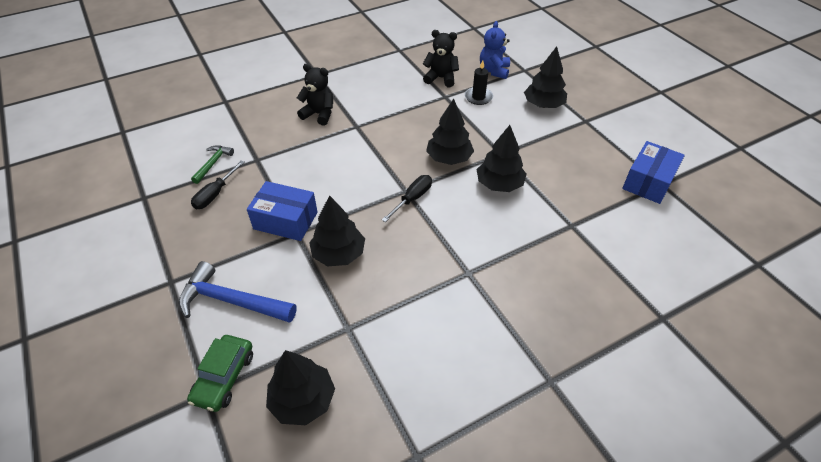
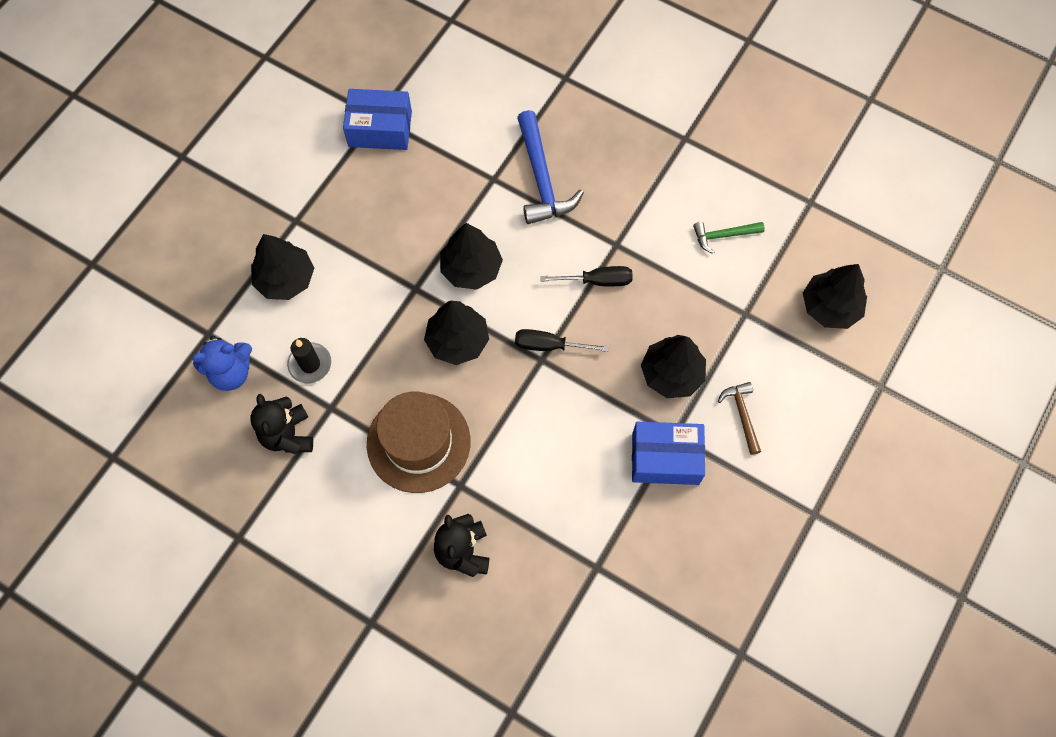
camera: 120 degrees left, 20 degrees up
blue hammer [179,261,297,323] -> blue hammer moved to [517,110,584,224]
green car [187,335,253,412] -> none
green hammer [191,145,234,184] -> green hammer moved to [693,222,765,254]
black screwdriver [191,161,245,209] -> black screwdriver moved to [540,266,633,286]
blue box [247,181,317,241] -> blue box turned 75 degrees counterclockwise [632,422,705,485]
none -> brown hat [367,391,471,493]
none -> brown hammer [718,382,761,455]

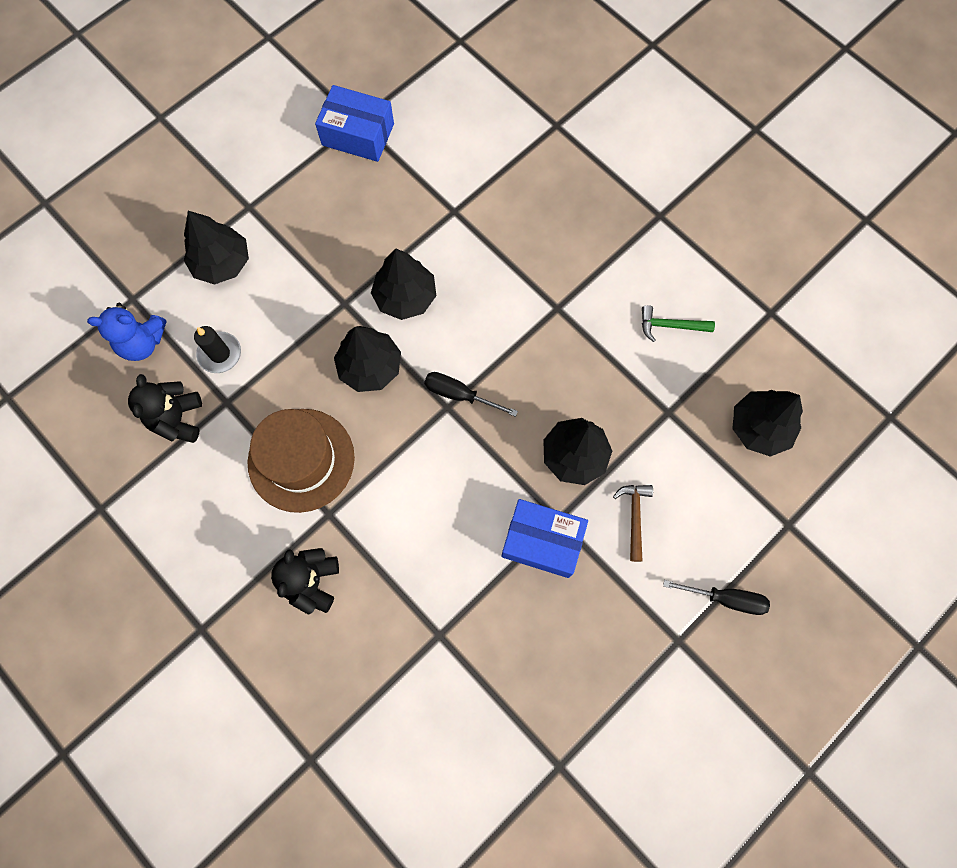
camera: 15 degrees right, 5 degrees up
blue hammer [517,110,584,224] -> none
black screwdriver [540,266,633,286] -> black screwdriver moved to [663,580,770,615]

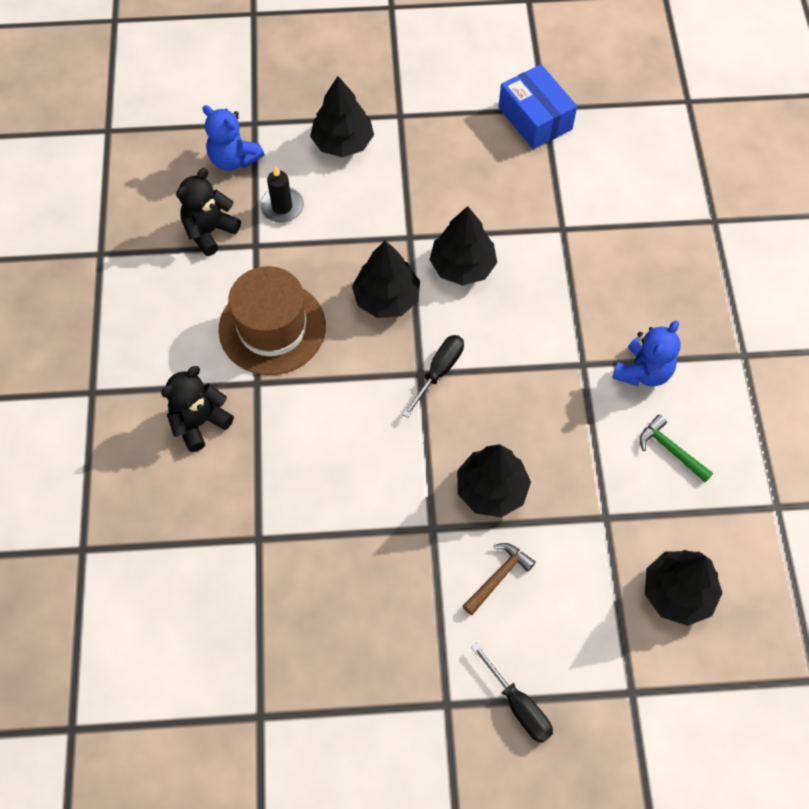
camera: 40 degrees right, 10 degrees down
black screwdriver [424,372,518,417] -> black screwdriver turned 60 degrees clockwise [402,335,464,418]
blue box [501,499,588,578] -> none
none -> blue teddy bear [612,321,680,387]

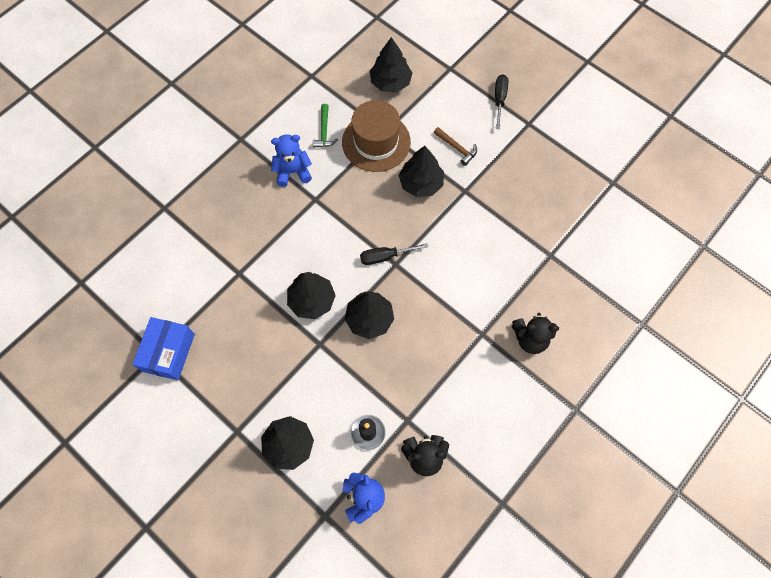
camera: 135 degrees left, 5 degrees up
brown hat [219,266,326,375] -> brown hat moved to [342,100,411,172]
brown hammer [463,543,536,615] -> brown hammer turned 135 degrees counterclockwise [434,127,477,166]

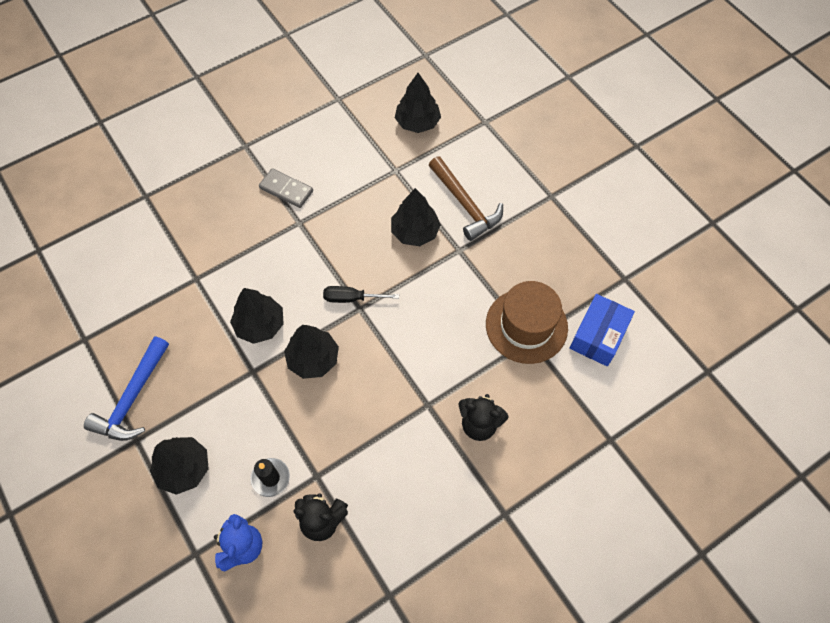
camera: 15 degrees right, 5 degrees down
blue box [132,317,195,380] -> blue box moved to [570,294,635,366]
blue teddy bear [271,134,312,187] -> grey domino [259,168,313,208]
green hammer [313,104,338,147] -> none
brown hat [342,100,411,172] -> brown hat moved to [486,281,568,364]
brown hammer [434,127,477,166] -> brown hammer [429,156,503,241], size x1.81
black screwdriver [495,75,508,129] -> none
none -> blue hammer [84,336,169,441]

